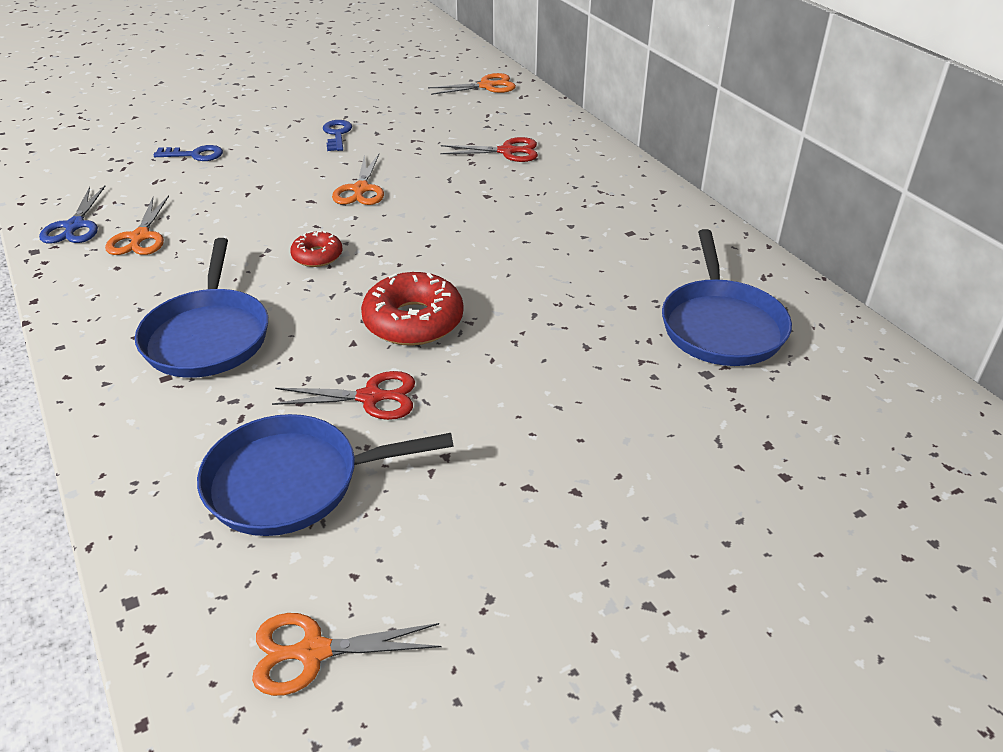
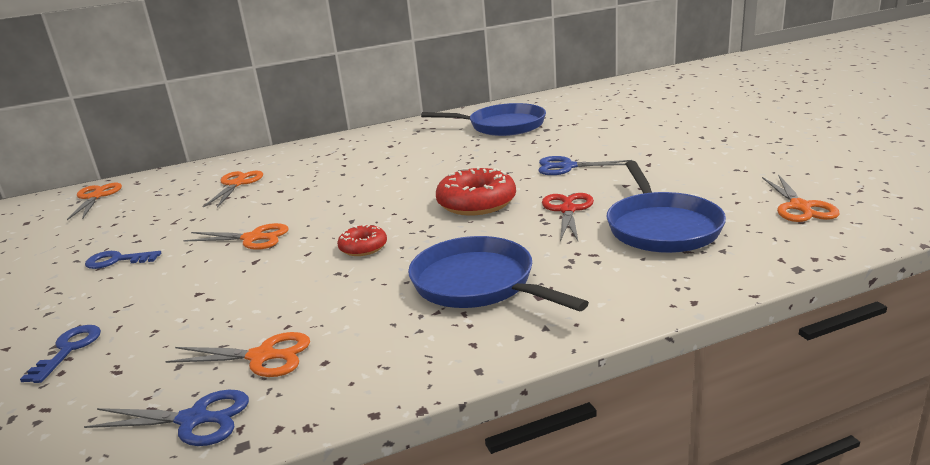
camera: 80 degrees left, 15 degrees down
blue pan [135,238,268,378] -> blue pan turned 135 degrees counterclockwise [408,236,589,311]
red scissors [440,137,538,162] -> orange scissors [203,171,263,208]
none -> blue scissors [538,156,632,175]

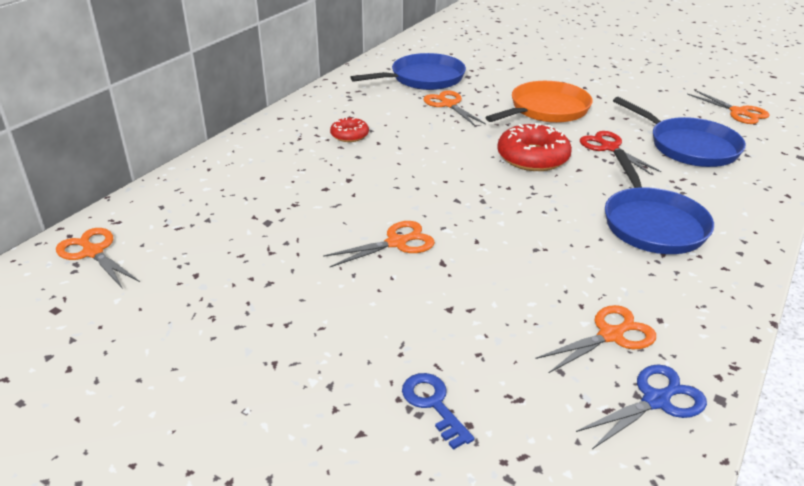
camera: 40 degrees left, 10 degrees up
blue key [85,251,161,269] -> none
orange scissors [203,171,263,208] -> orange scissors moved to [423,90,486,126]
red donut [337,224,387,256] -> red donut moved to [330,118,369,142]
blue pan [408,236,589,311] -> blue pan turned 105 degrees counterclockwise [605,149,714,254]
blue scissors [538,156,632,175] -> orange pan [485,81,593,123]

